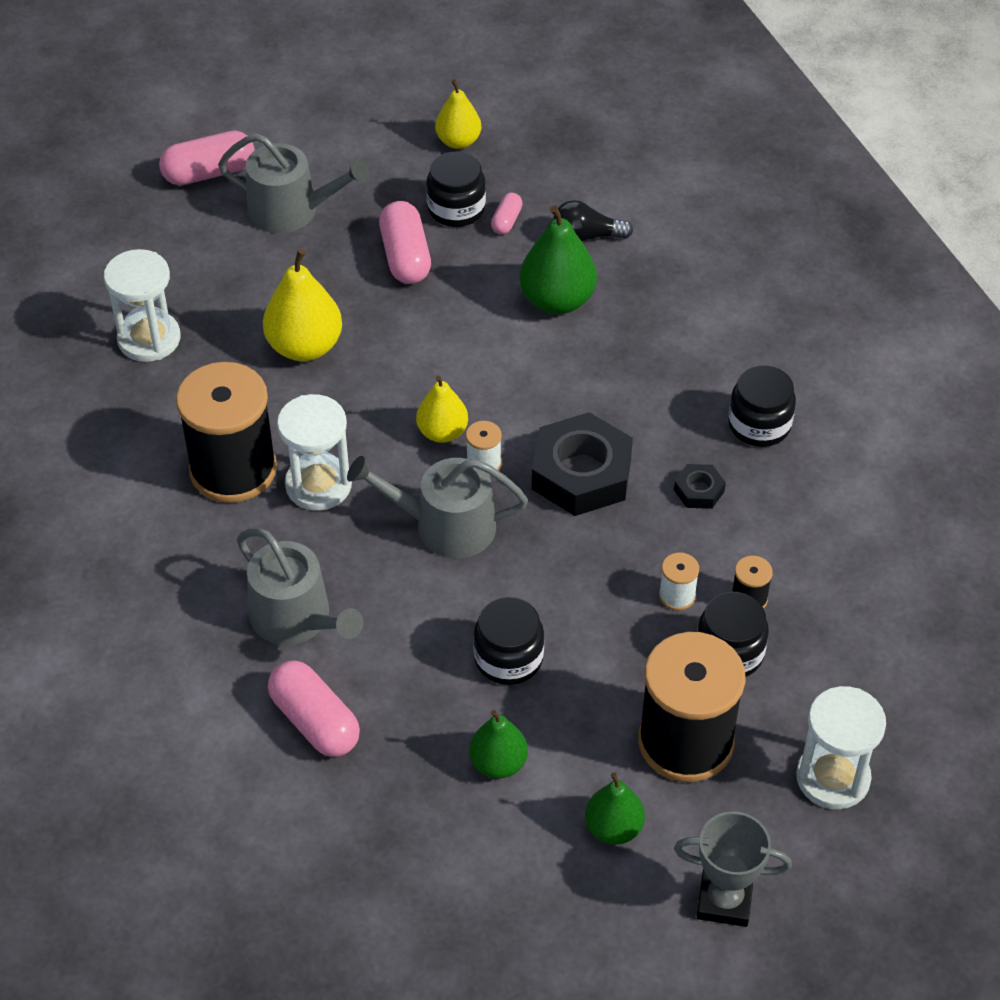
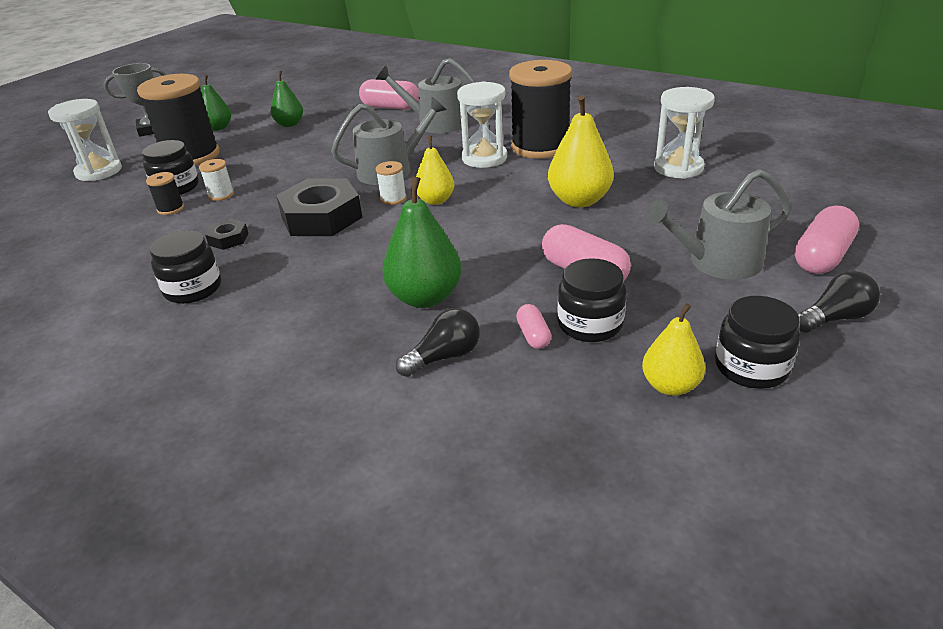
camera: 150 degrees right, 15 degrees down
black jar [473,597,544,685] -> black jar moved to [715,296,800,389]
none -> black light bulb [798,271,880,333]

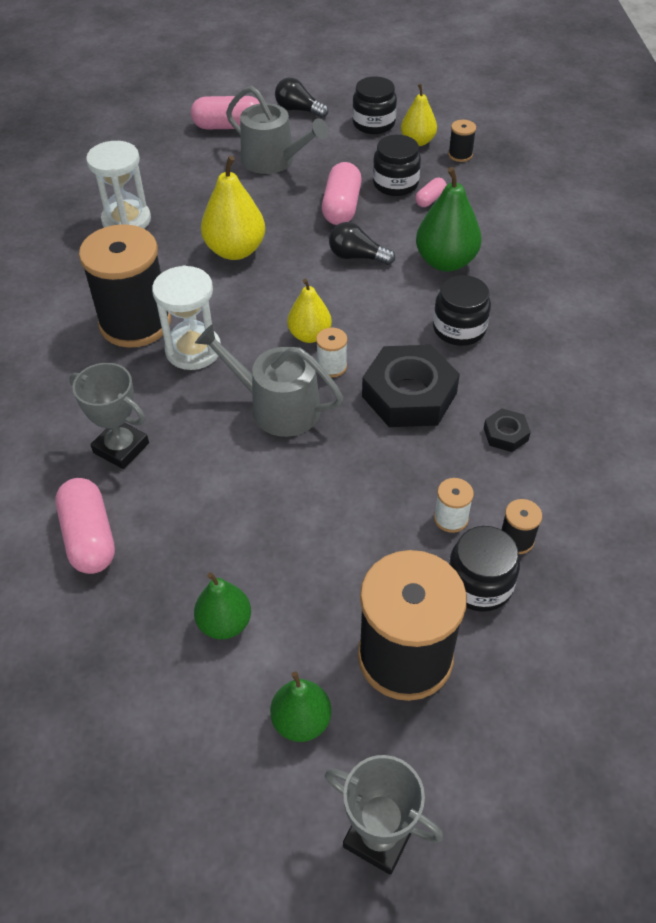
camera: 130 degrees left, 15 degrees up
white hourglass [48,99,122,181] -> none
black jar [150,230,221,304] -> black jar moved to [433,275,491,346]
grey watering can [376,58,476,133] -> grey trophy [69,363,149,469]
black light bulb [396,308,480,377] -> black light bulb moved to [329,222,395,265]
none -> black spool [448,120,476,162]

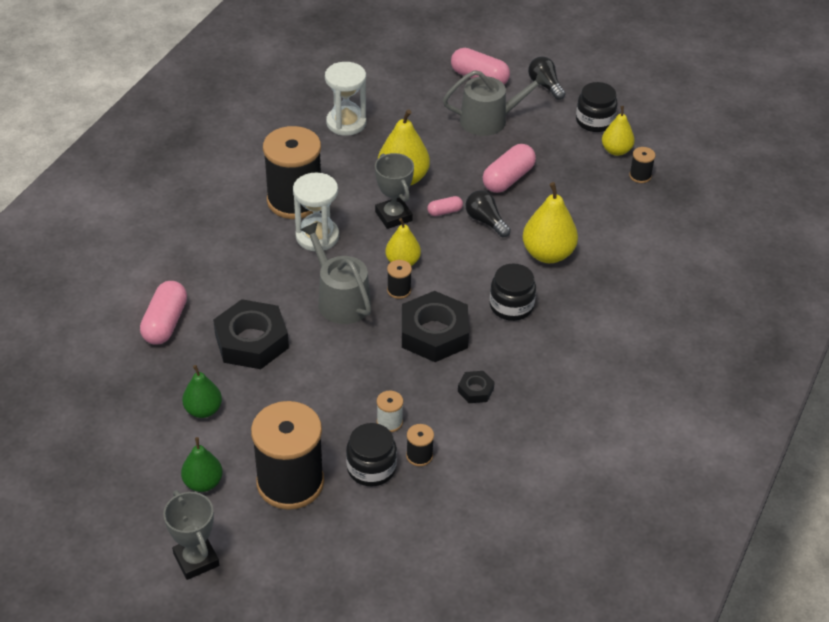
camera: 30 degrees right, 5 degrees down
grey trophy [69,363,149,469] -> grey trophy moved to [375,153,414,229]
grey watering can [226,86,329,174] -> grey watering can turned 75 degrees counterclockwise [443,70,549,136]
white spool [316,328,347,377] -> black spool [387,260,412,299]
black jar [373,135,421,196] -> none
pink capsule [415,178,447,207] -> pink capsule moved to [427,196,463,216]
green pear [416,167,482,272] -> yellow pear [523,182,578,263]
none -> black nut [213,299,289,369]

